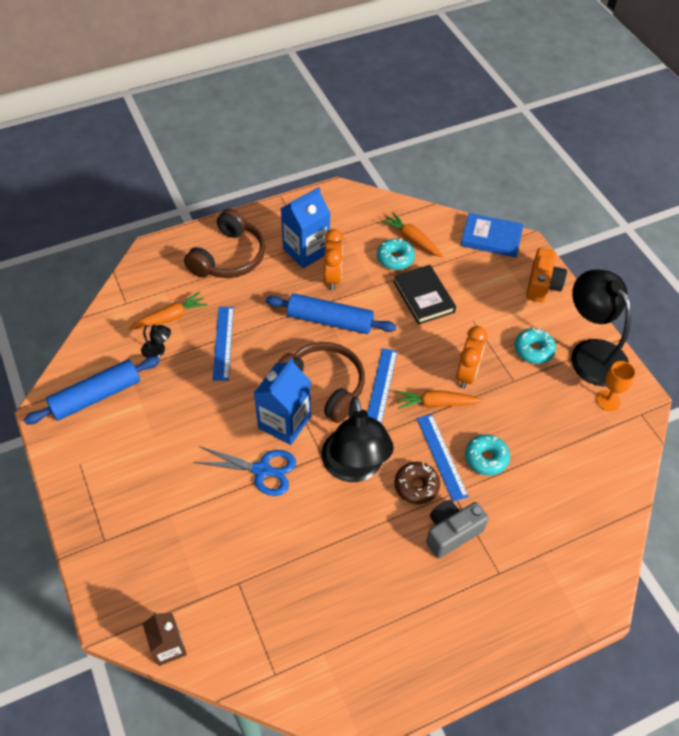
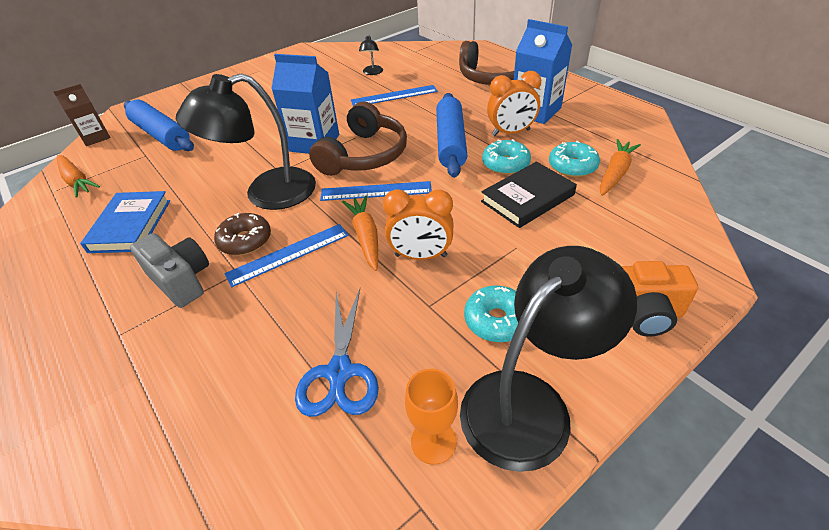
camera: 80 degrees right, 10 degrees down
blue rolling pin [24,356,160,424] -> blue rolling pin moved to [124,100,194,151]
orange carrot [128,292,208,330] -> orange carrot moved to [57,155,100,198]
blue scissors [193,446,296,496] -> blue scissors moved to [295,289,379,417]
blue book [461,213,524,258] -> blue book moved to [80,191,170,253]
turquoise donut [465,434,510,476] -> turquoise donut moved to [482,139,531,175]

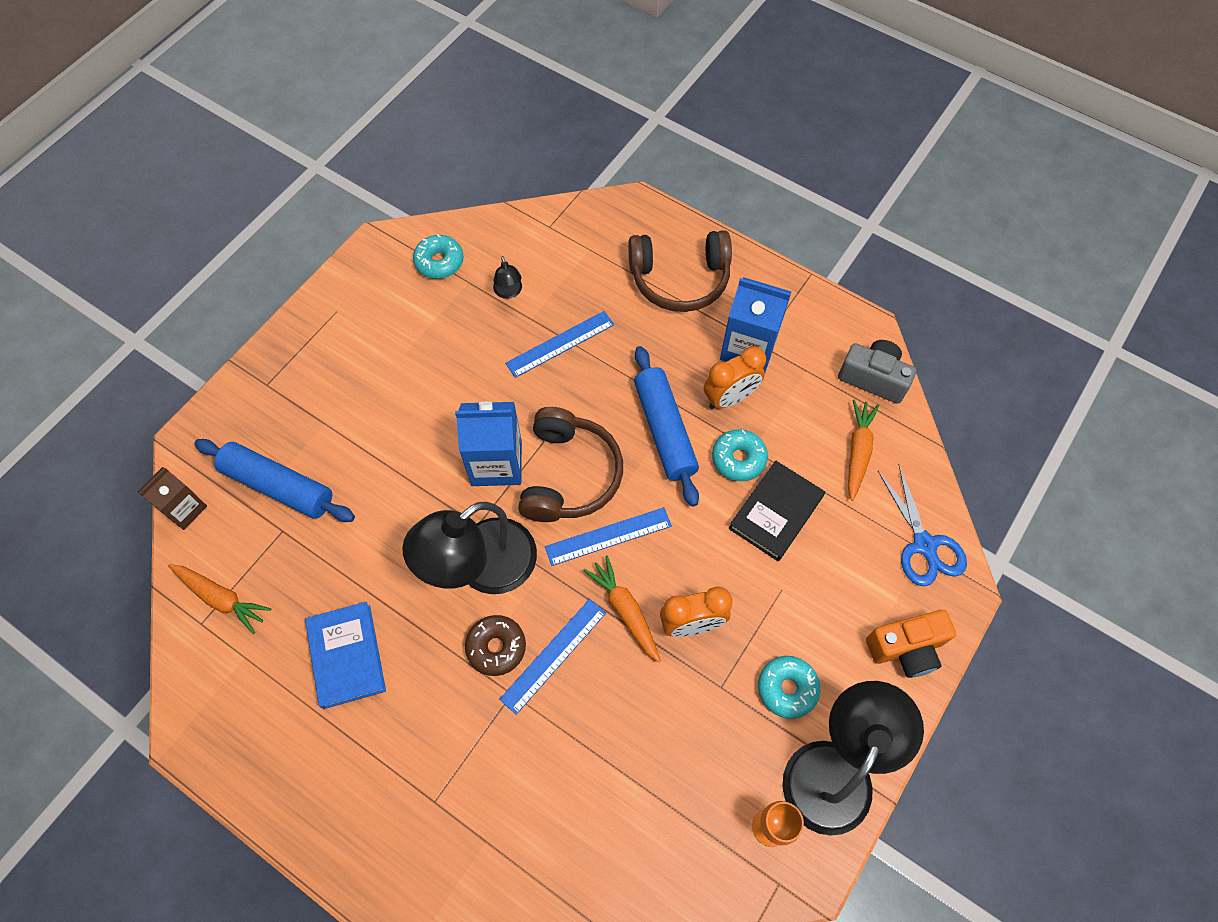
camera: 20 degrees left, 20 degrees up
grey camera [130,233,209,308] -> grey camera moved to [838,340,917,403]
blue scissors [295,289,379,417] -> blue scissors moved to [878,465,967,586]
turquoise donut [549,141,600,177] -> turquoise donut moved to [413,234,464,279]

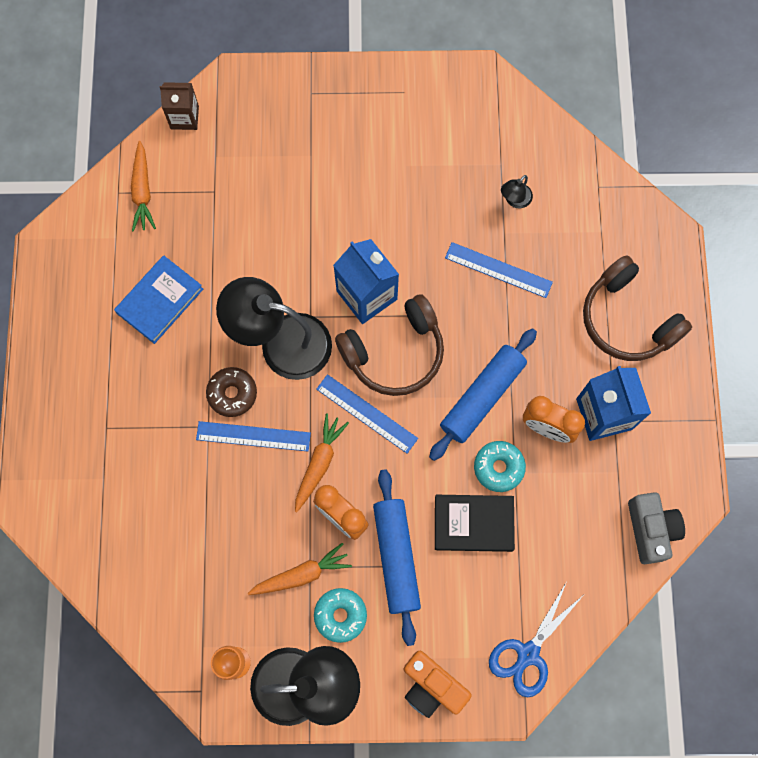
camera: 55 degrees right, 10 degrees up
blue rolling pin [194,439,355,522] -> blue rolling pin moved to [373,469,421,646]
turquoise donut [413,234,464,279] -> none
orange carrot [848,399,879,501] -> orange carrot moved to [248,543,352,595]

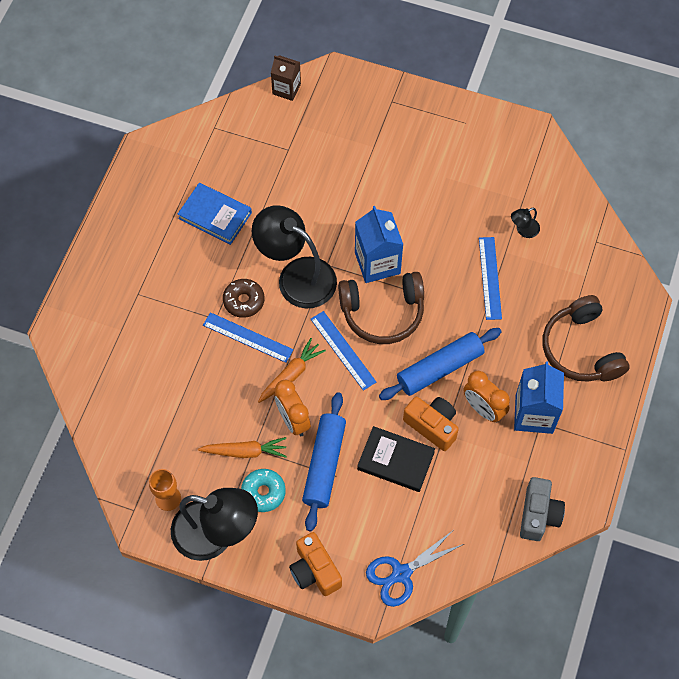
camera: 20 degrees right, 10 degrees down
blue book [114,255,203,344] -> blue book turned 60 degrees clockwise [178,183,252,245]
orange carrot [131,141,156,232] -> none
blue ruler [445,242,553,298] -> blue ruler turned 45 degrees clockwise [479,237,502,320]
turquoise donut [474,441,526,492] -> orange camera [403,397,459,451]

